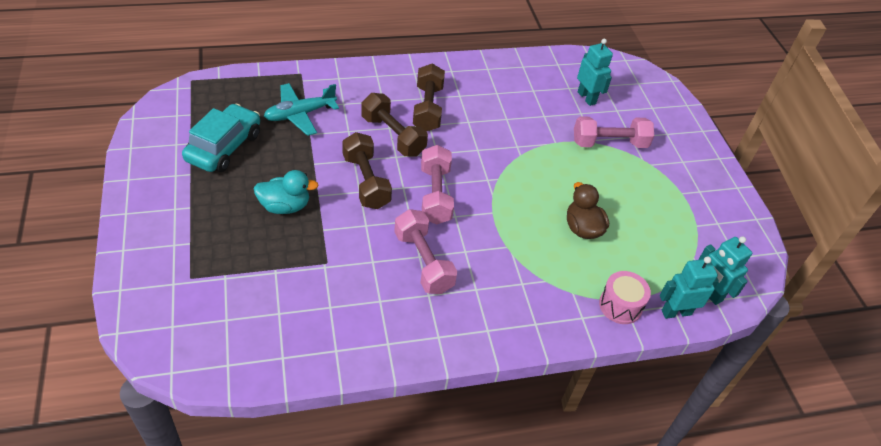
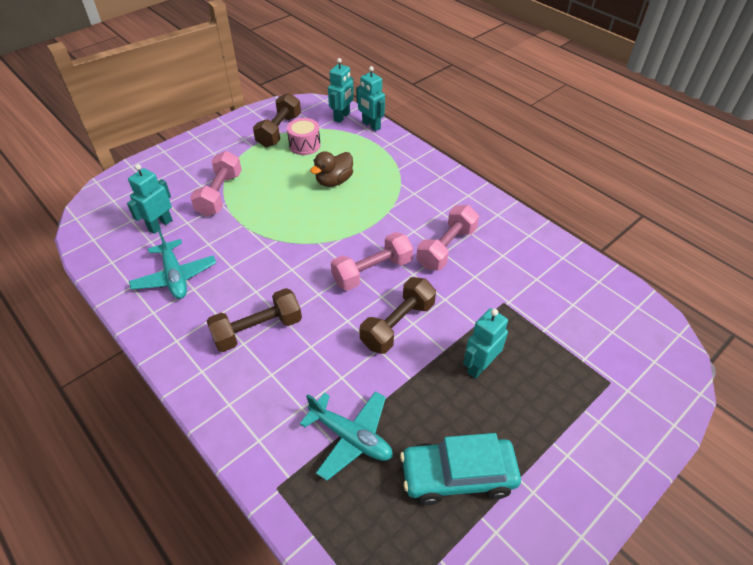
camera: 115 degrees left, 0 degrees up
turquoise duck [254,170,319,214] -> turquoise robot [463,308,508,379]
brown dumbbell [361,93,428,156] -> brown dumbbell moved to [253,93,301,147]
pink dumbbell [574,116,654,148] -> pink dumbbell turned 45 degrees clockwise [190,151,242,216]
pink drum [599,271,651,324] -> pink drum moved to [287,118,321,155]
none -> turquoise plane [129,229,216,299]

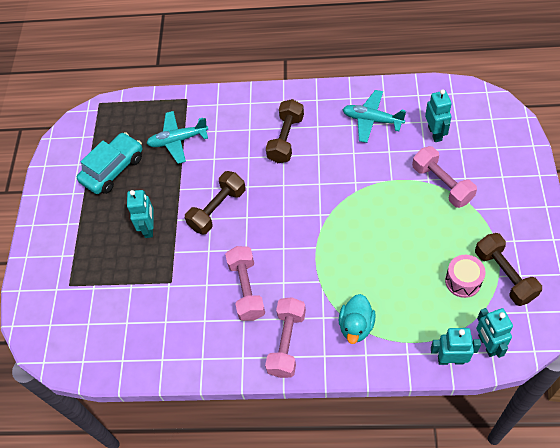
camera: 140 degrees right, 10 degrees up
brown duck [310,151,353,187] -> none
pink dumbbell [331,232,413,291] -> pink dumbbell moved to [265,297,306,378]
brown dumbbell [359,277,436,354] -> brown dumbbell turned 45 degrees clockwise [185,171,246,235]
none -> turquoise duck [339,294,376,344]

